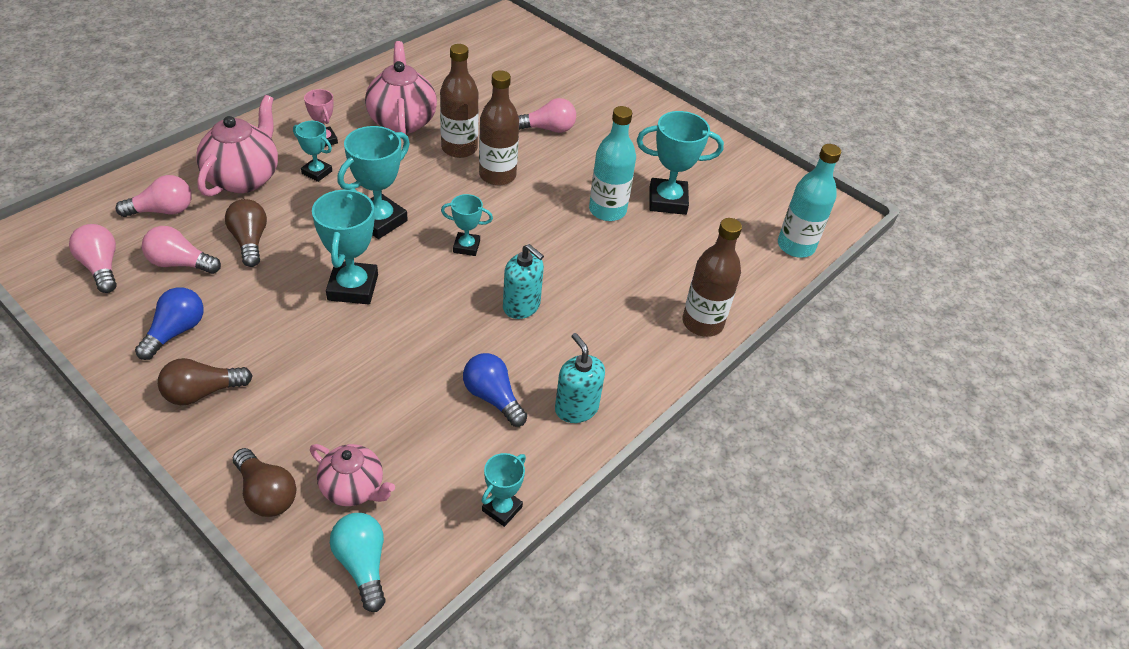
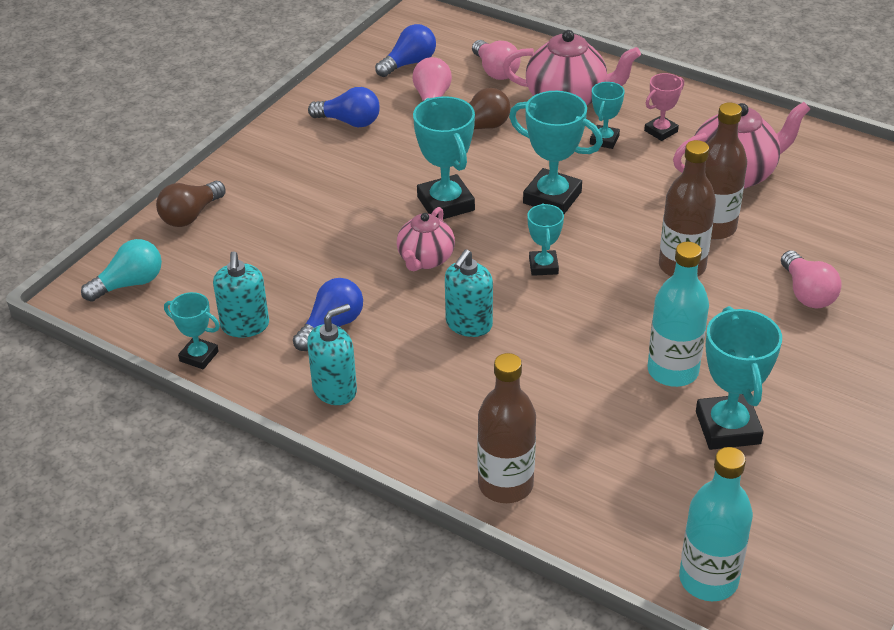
camera: 85 degrees right, 5 degrees down
pink light bulb [69,224,117,293] -> blue light bulb [375,24,436,77]
brown light bulb [158,358,252,405] -> none
pink teapot [310,444,395,506] -> pink teapot moved to [397,207,455,271]
turquoise trophy [312,188,378,304] -> turquoise trophy turned 75 degrees clockwise [413,96,475,219]
none -> turquoise soap dispenser [213,251,269,337]

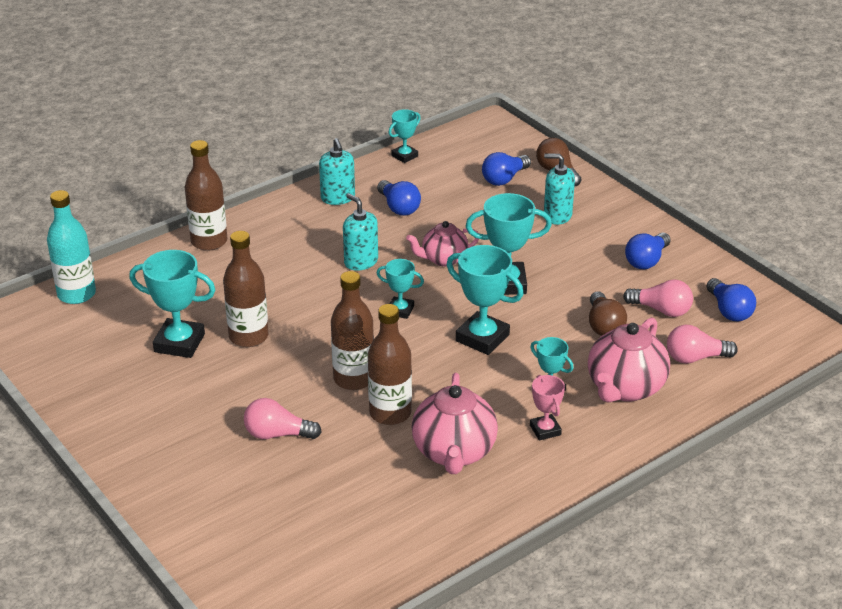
camera: 110 degrees right, 5 degrees down
turquoise light bulb [81,239,162,302] -> none
turquoise soap dispenser [213,251,269,337] -> turquoise soap dispenser moved to [544,154,575,225]
pink teapot [397,207,455,271] -> pink teapot turned 60 degrees counterclockwise [406,221,479,267]
turquoise trophy [509,91,603,214] -> turquoise trophy turned 75 degrees clockwise [447,245,524,355]
turquoise bottle [648,242,709,387] -> brown bottle [223,231,269,347]
none -> blue light bulb [482,152,531,186]

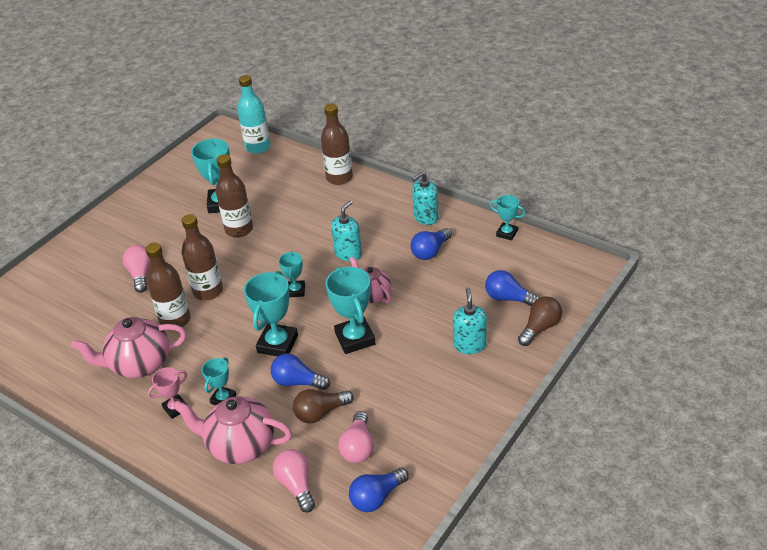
camera: 75 degrees right, 5 degrees up
blue light bulb [625,232,671,269] -> blue light bulb moved to [271,354,330,390]

